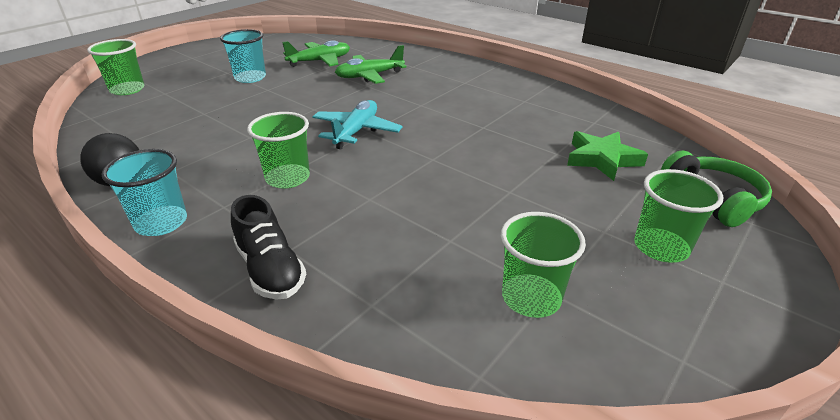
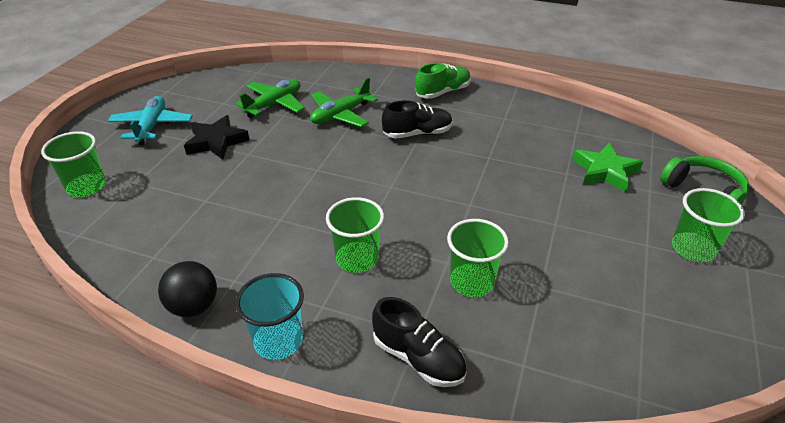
camera: 20 degrees left, 5 degrees up
turquoise cup [220,29,266,83] -> black star [184,115,250,160]
turquoise plane [312,100,403,149] -> turquoise plane moved to [108,96,192,145]
green cup [501,212,586,318] -> green cup moved to [447,219,509,297]
none -> black shoe [382,100,453,139]
none -> green shoe [415,63,471,99]

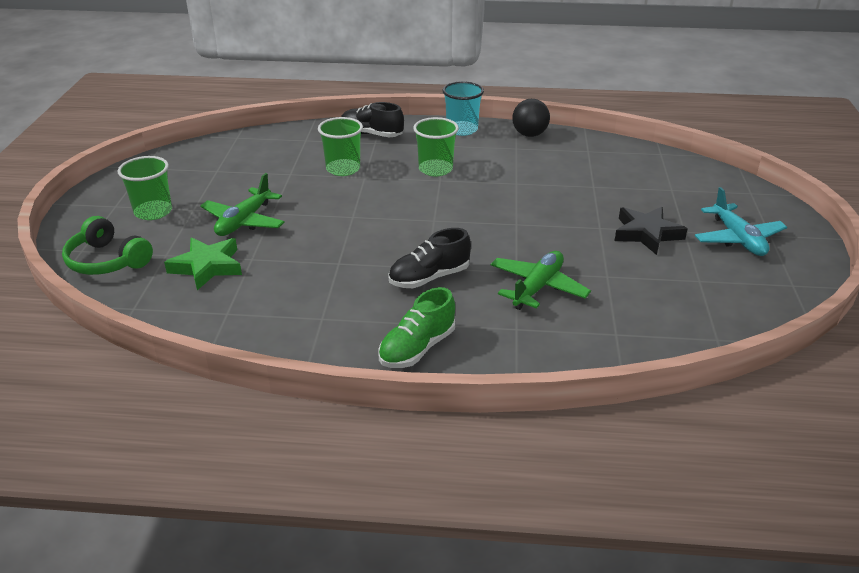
camera: 165 degrees right, 5 degrees down
green cup [41,131,106,197] -> none
green plane [236,79,305,118] -> green plane moved to [200,173,285,236]

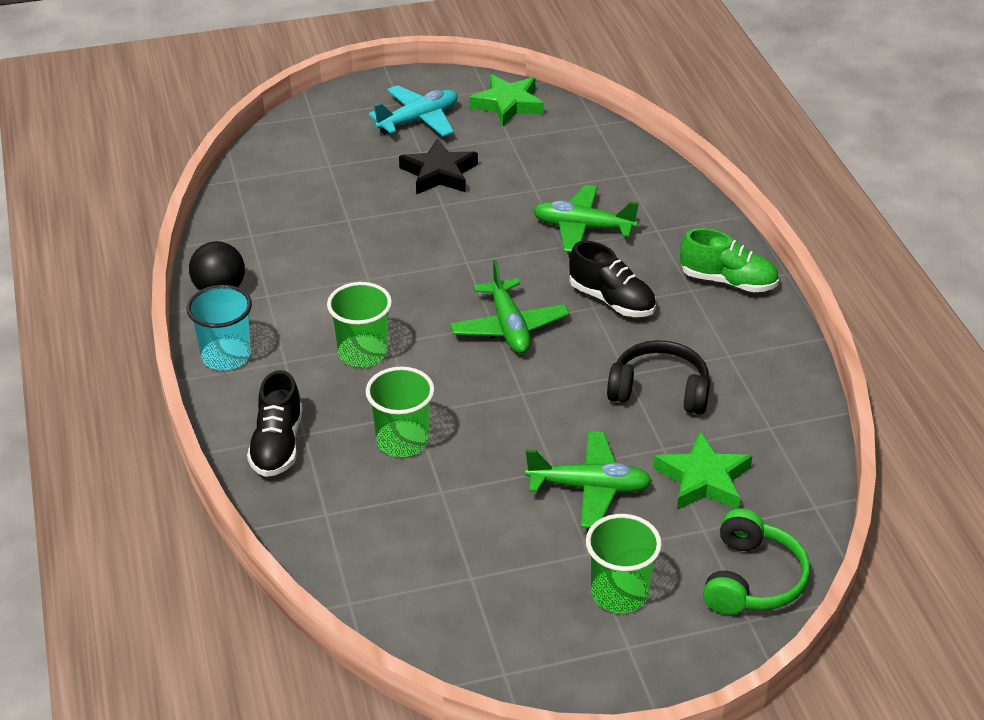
camera: 110 degrees left, 5 degrees up
none -> green plane [450,260,569,354]
none -> green star [469,74,544,126]
none -> black headphones [607,340,710,415]

